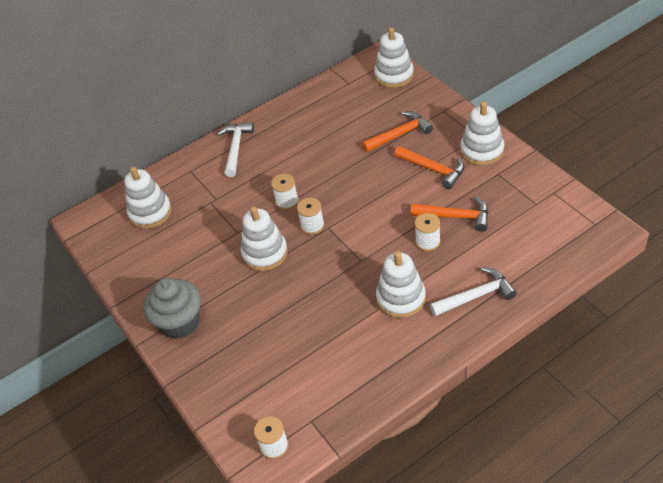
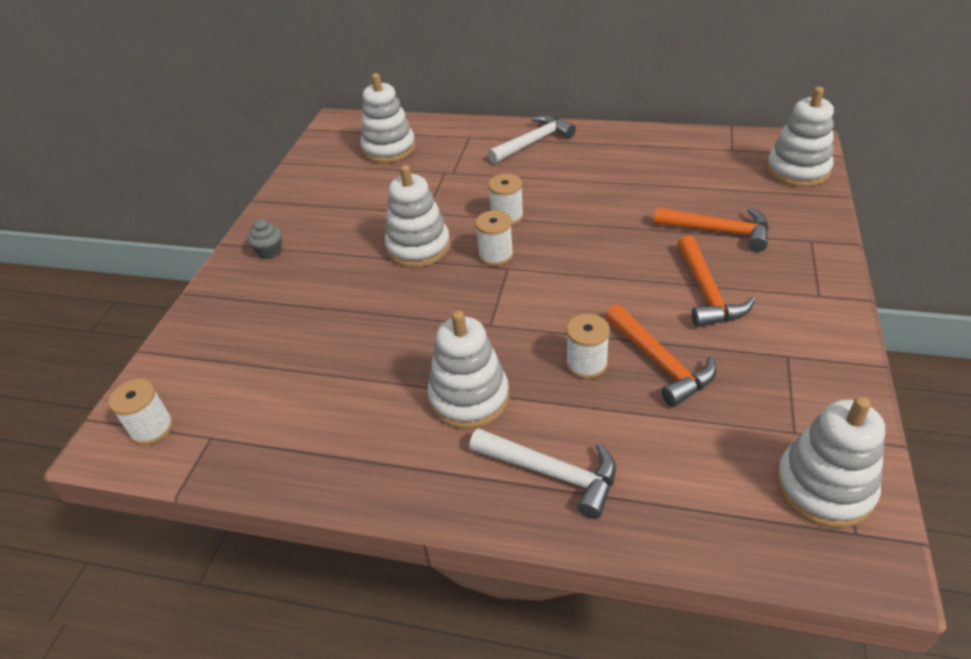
camera: 45 degrees right, 5 degrees down
grey cupcake [144,278,201,339] -> grey cupcake [247,219,282,259], size x0.46
white stacking toy [460,101,504,166] -> white stacking toy moved to [776,396,885,528]

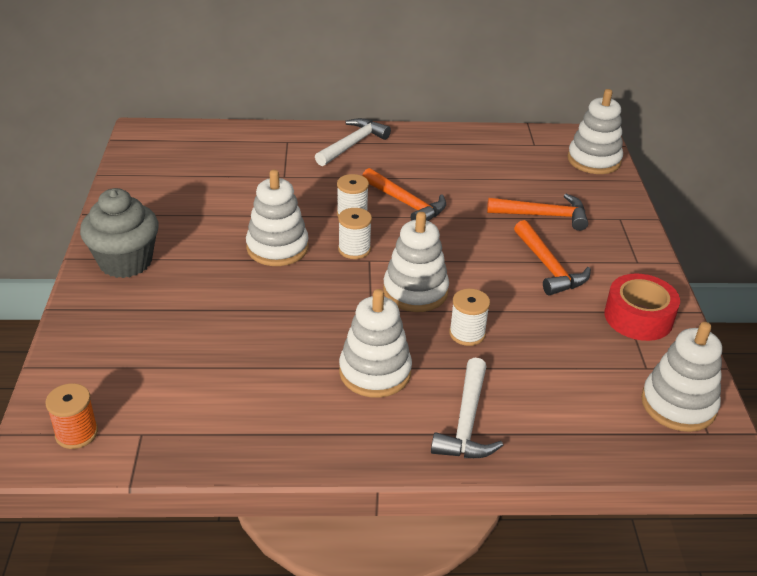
camera: 20 degrees left, 5 degrees down
white spool [108,379,173,445] -> orange spool [45,383,98,449]
grey cupcake [247,219,282,259] -> grey cupcake [80,188,159,278], size x2.17
white stacking toy [360,73,416,163] -> white stacking toy moved to [383,212,449,312]
white hammer [469,428,616,519] -> white hammer turned 90 degrees clockwise [431,358,503,458]
orange hammer [605,304,716,407] -> orange hammer moved to [362,168,446,221]
none -> red tape [604,273,680,341]

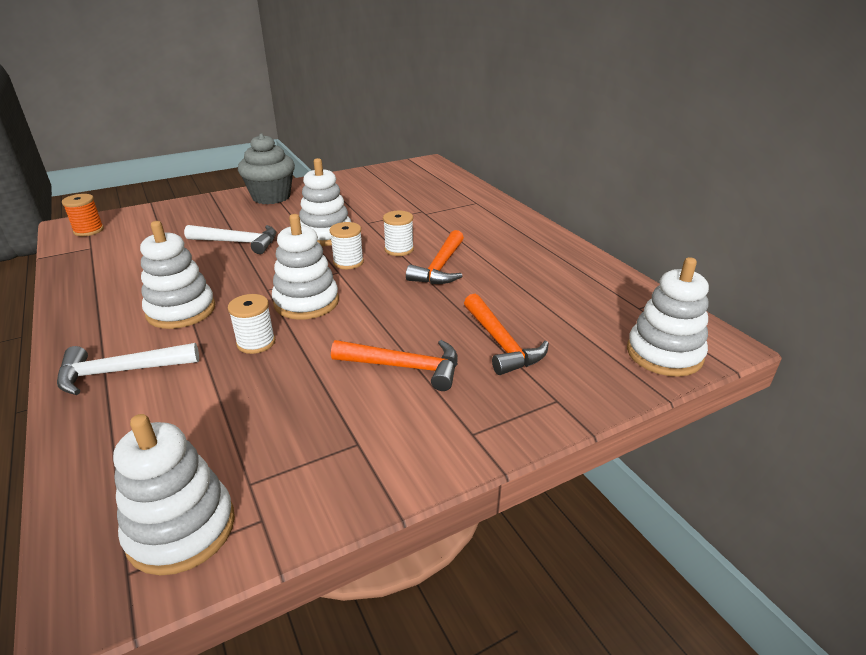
camera: 65 degrees right, 5 degrees down
white hammer [315,118,391,166] -> white hammer moved to [184,225,276,254]
orange hammer [514,220,591,295] -> orange hammer turned 120 degrees counterclockwise [331,340,458,391]
red tape [604,273,680,341] -> none

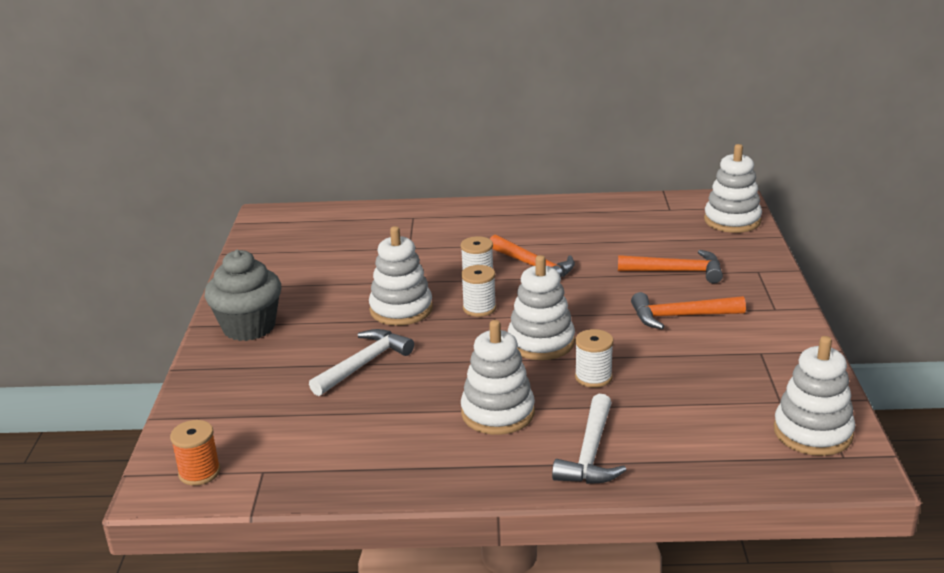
camera: 60 degrees left, 5 degrees down
orange hammer [331,340,458,391] -> orange hammer turned 135 degrees counterclockwise [631,292,746,329]

